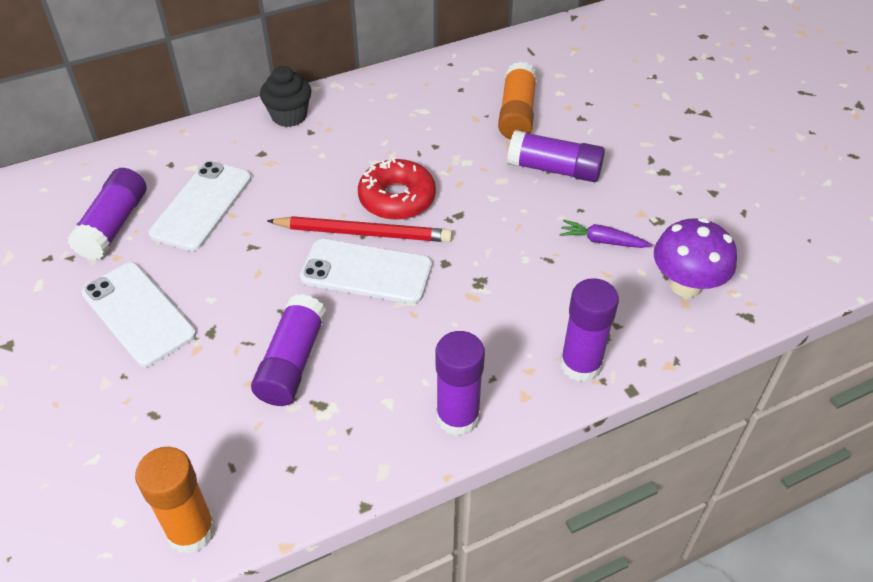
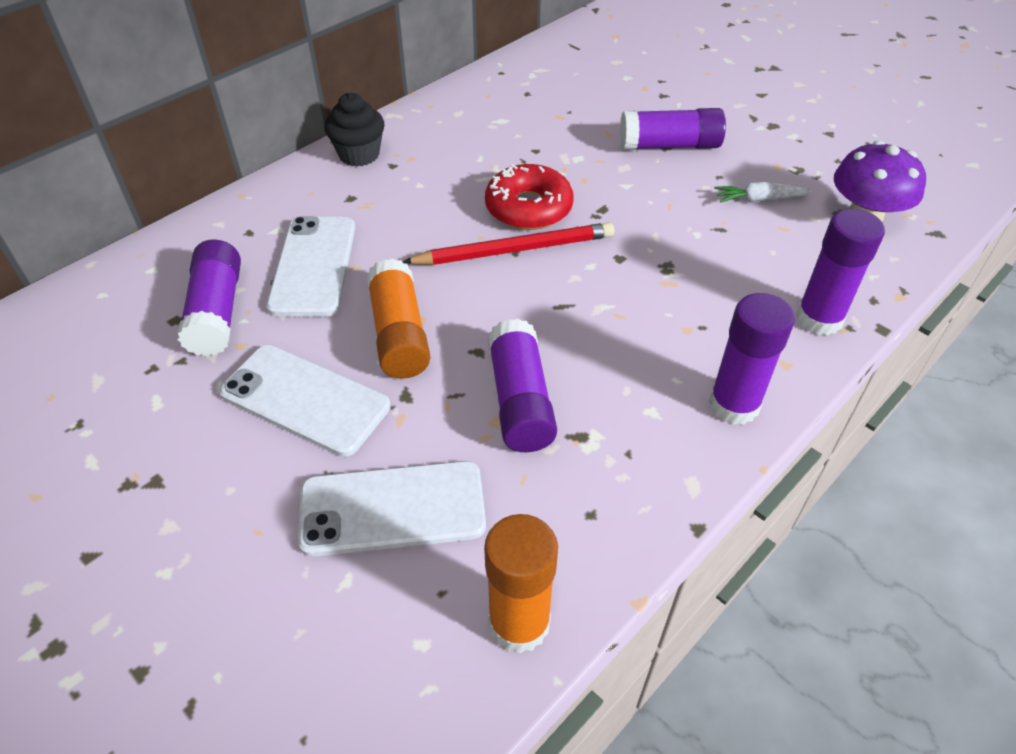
camera: 20 degrees left, 0 degrees up
white phone [300,239,432,304] -> white phone moved to [298,461,486,557]
orange glue stick [498,62,537,139] -> orange glue stick moved to [367,259,430,379]
purple carrot [559,219,652,248] -> white carrot [714,182,814,203]

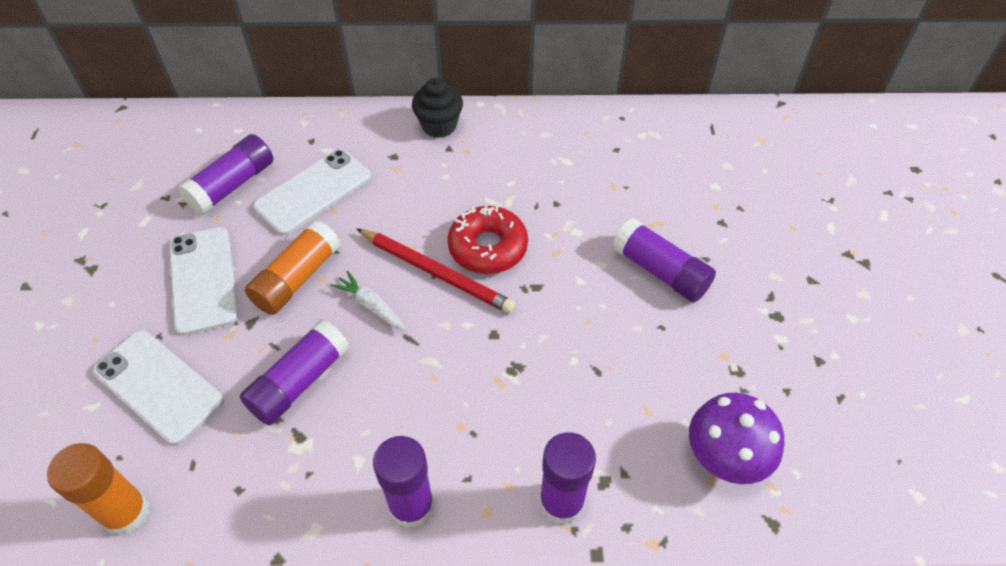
camera: 45 degrees right, 5 degrees up
white carrot [714,182,814,203] -> white carrot moved to [331,271,406,330]

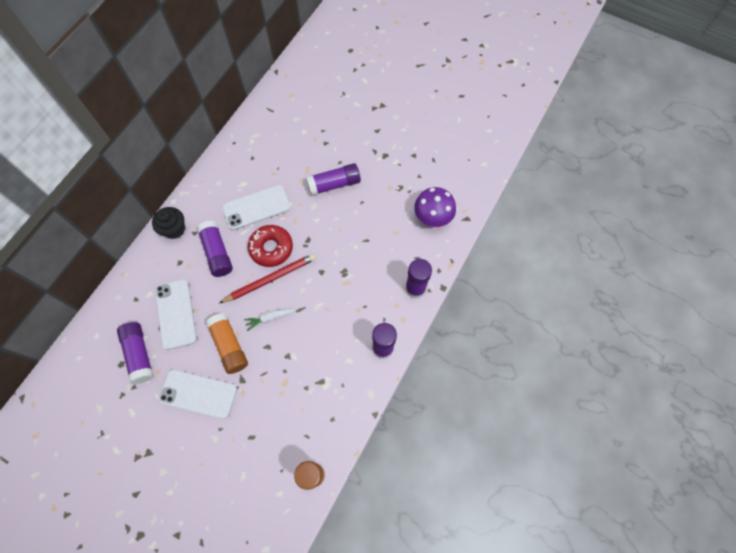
camera: 60 degrees left, 15 degrees up
white phone [93,330,224,445] -> white phone moved to [222,185,291,230]
purple glue stick [240,320,350,425] -> purple glue stick moved to [197,221,233,277]

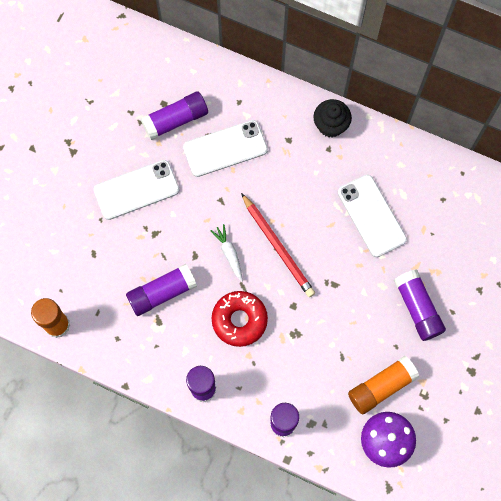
camera: 85 degrees right, 5 degrees up
white phone [158,369,237,419] -> white phone turned 60 degrees clockwise [94,160,179,220]
purple glue stick [197,221,233,277] -> purple glue stick moved to [126,264,197,316]
orange glue stick [206,313,248,374] -> orange glue stick moved to [348,356,419,414]
red donut [248,225,293,267] -> red donut moved to [212,291,268,347]

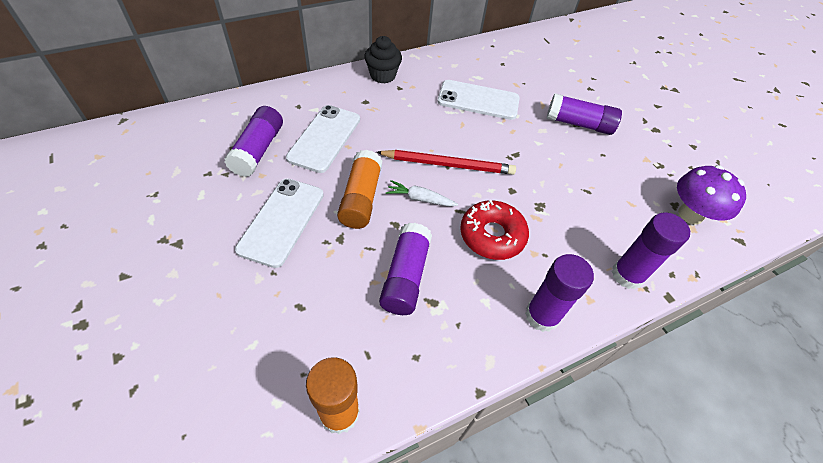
camera: 55 degrees left, 20 degrees down
orange glue stick [348,356,419,414] -> orange glue stick moved to [337,150,383,229]

